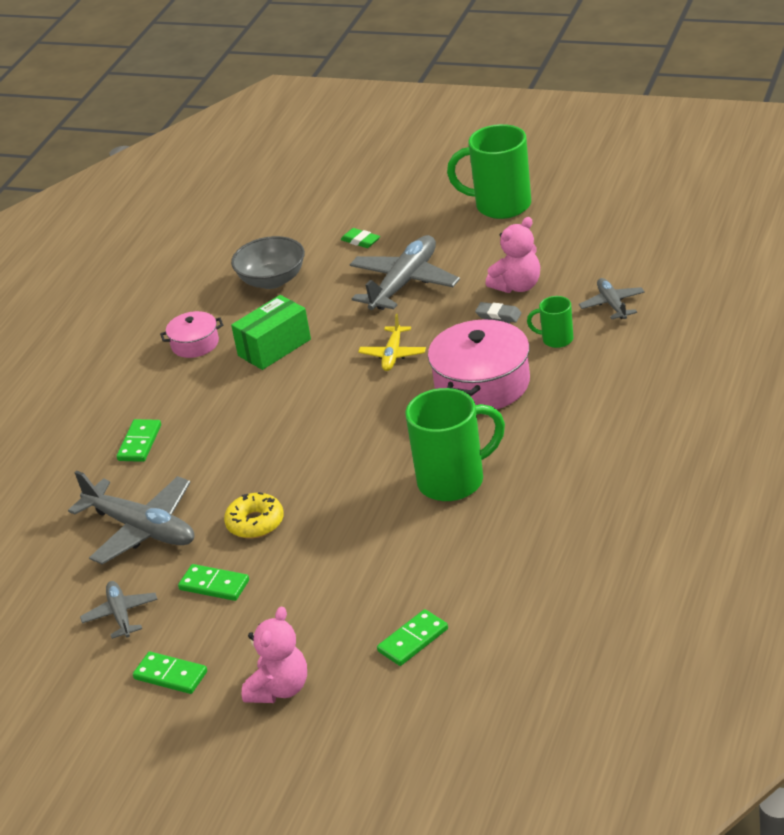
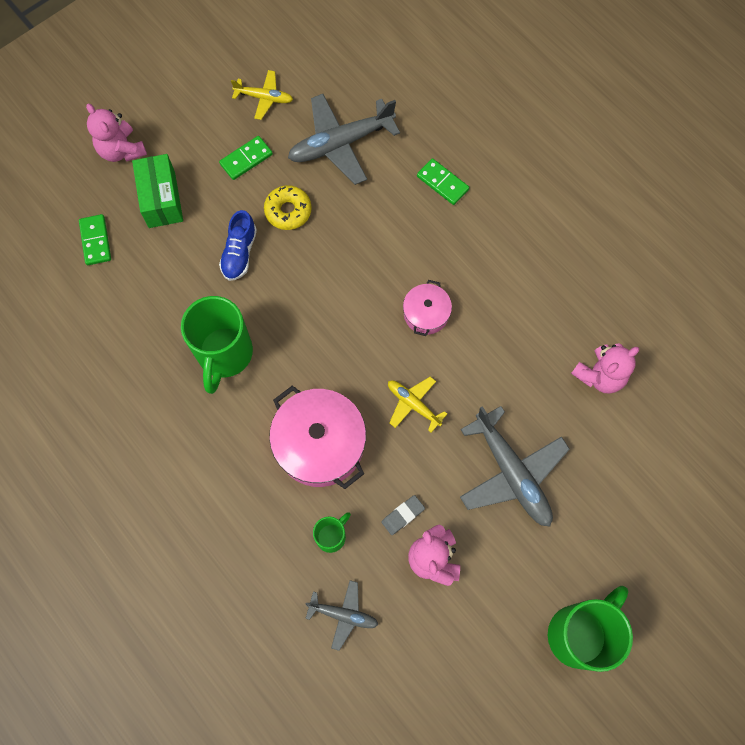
camera: 115 degrees right, 35 degrees up
grey plane [80,581,158,639] -> yellow plane [231,70,293,120]
green domino [133,652,207,694] -> none
pink pot [160,311,223,358] -> pink pot moved to [403,280,452,336]
grey bowl [231,236,305,289] -> pink teddy bear [571,343,639,394]
green box [231,295,311,370] -> green box moved to [132,154,183,228]
green eraser [341,228,380,248] -> none
none -> blue shoe [219,210,257,281]

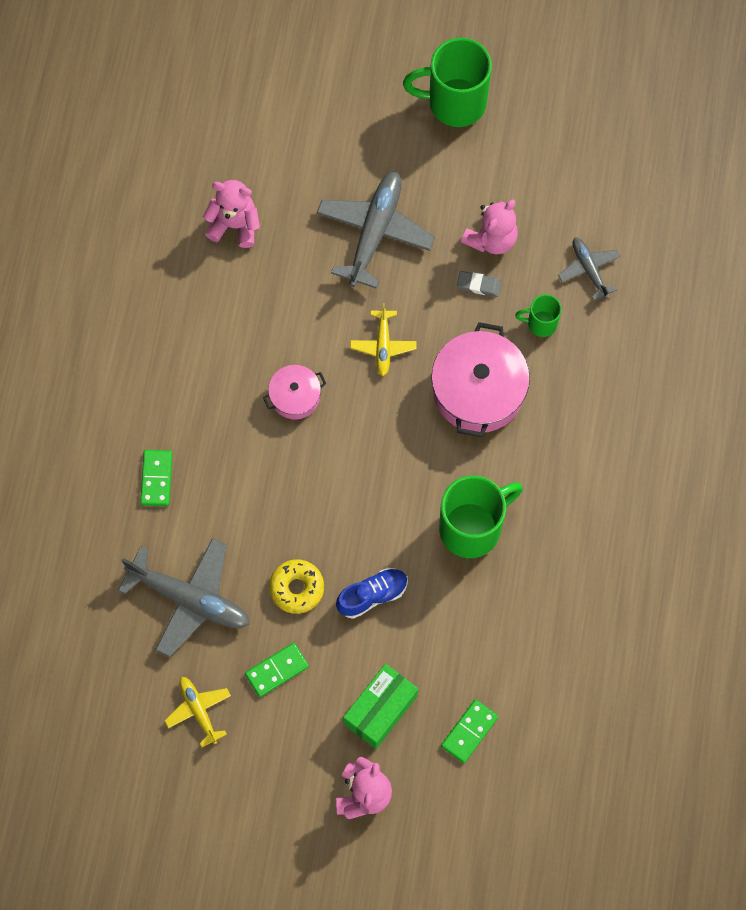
camera: 130 degrees left, 0 degrees up
green domino [219,136,273,180] -> green domino turned 45 degrees counterclockwise [245,643,309,697]

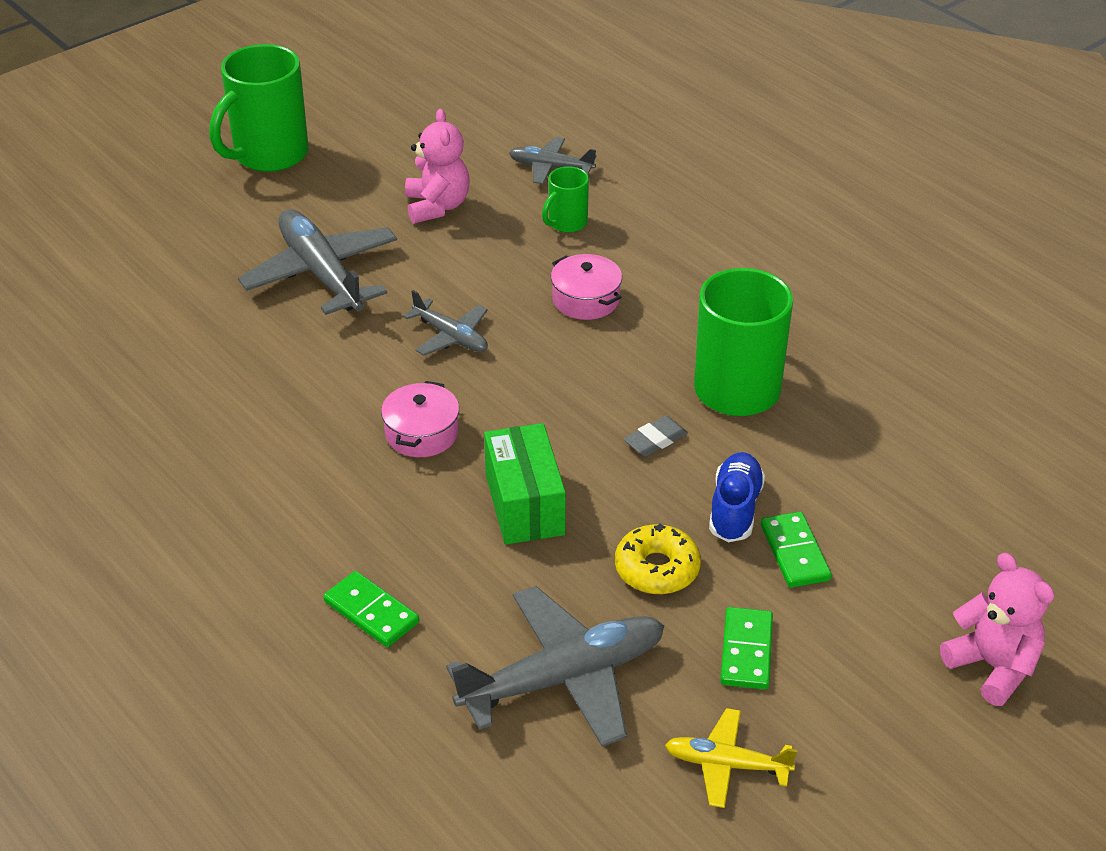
camera: 50 degrees left, 30 degrees down
pink teddy bear [203,180,260,248] -> none
green box [343,664,418,749] -> green box moved to [484,423,566,545]
yellow plane [350,303,417,376] -> grey plane [403,290,488,355]
pink pot [431,322,530,437] -> pink pot [551,254,622,320], size x0.54
green domino [441,699,498,763] -> green domino moved to [761,512,832,588]
grey eraser [457,271,501,297] -> grey eraser moved to [624,416,688,457]

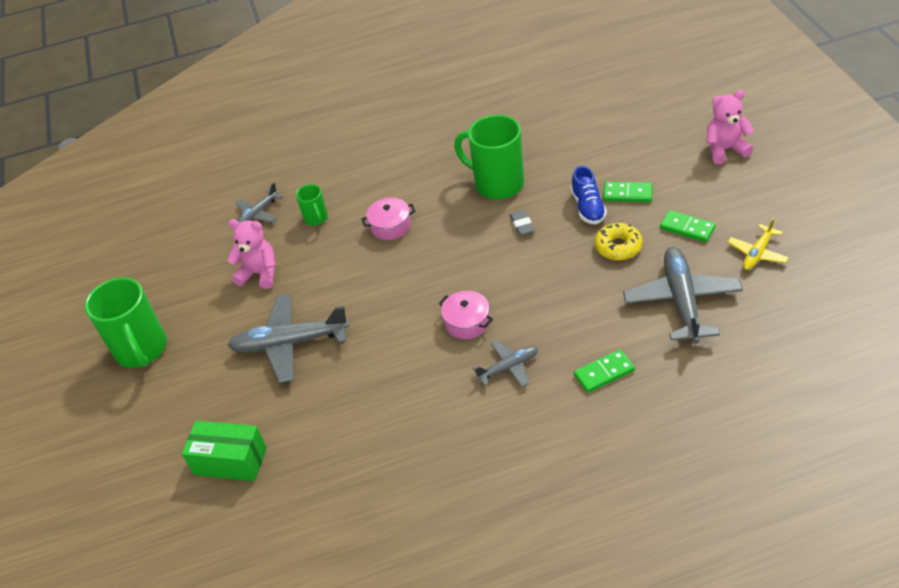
camera: 60 degrees left, 5 degrees up
grey plane [403,290,488,355] -> grey plane moved to [473,340,538,387]
green box [484,423,566,545] -> green box moved to [182,421,267,481]
blue shoe [709,452,765,542] -> blue shoe turned 135 degrees counterclockwise [571,166,607,224]

